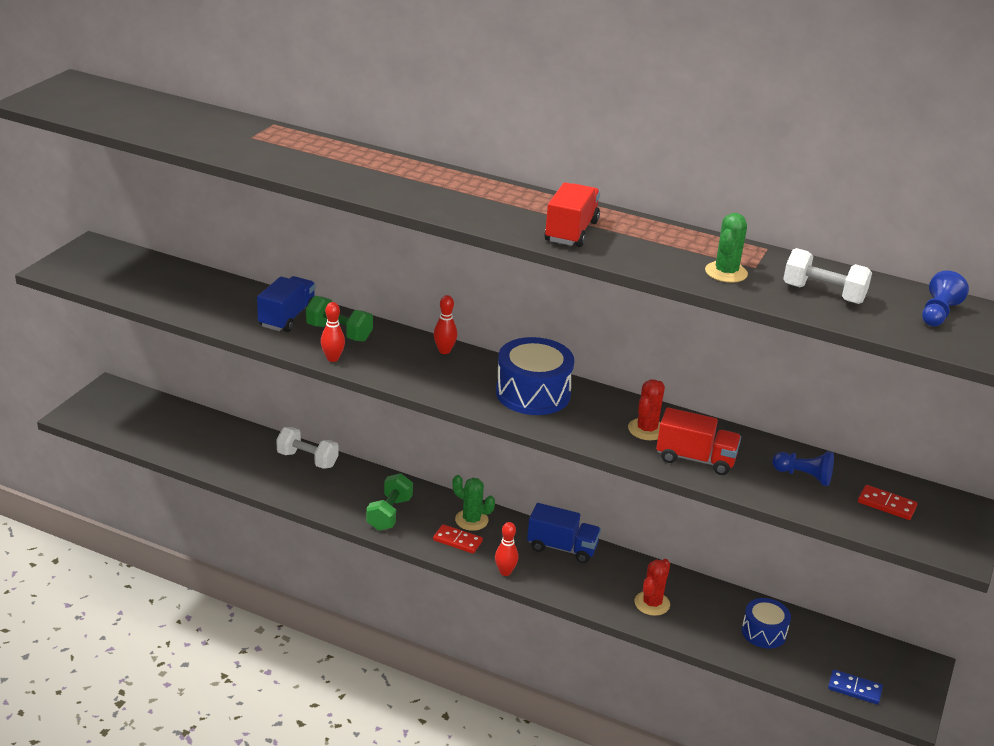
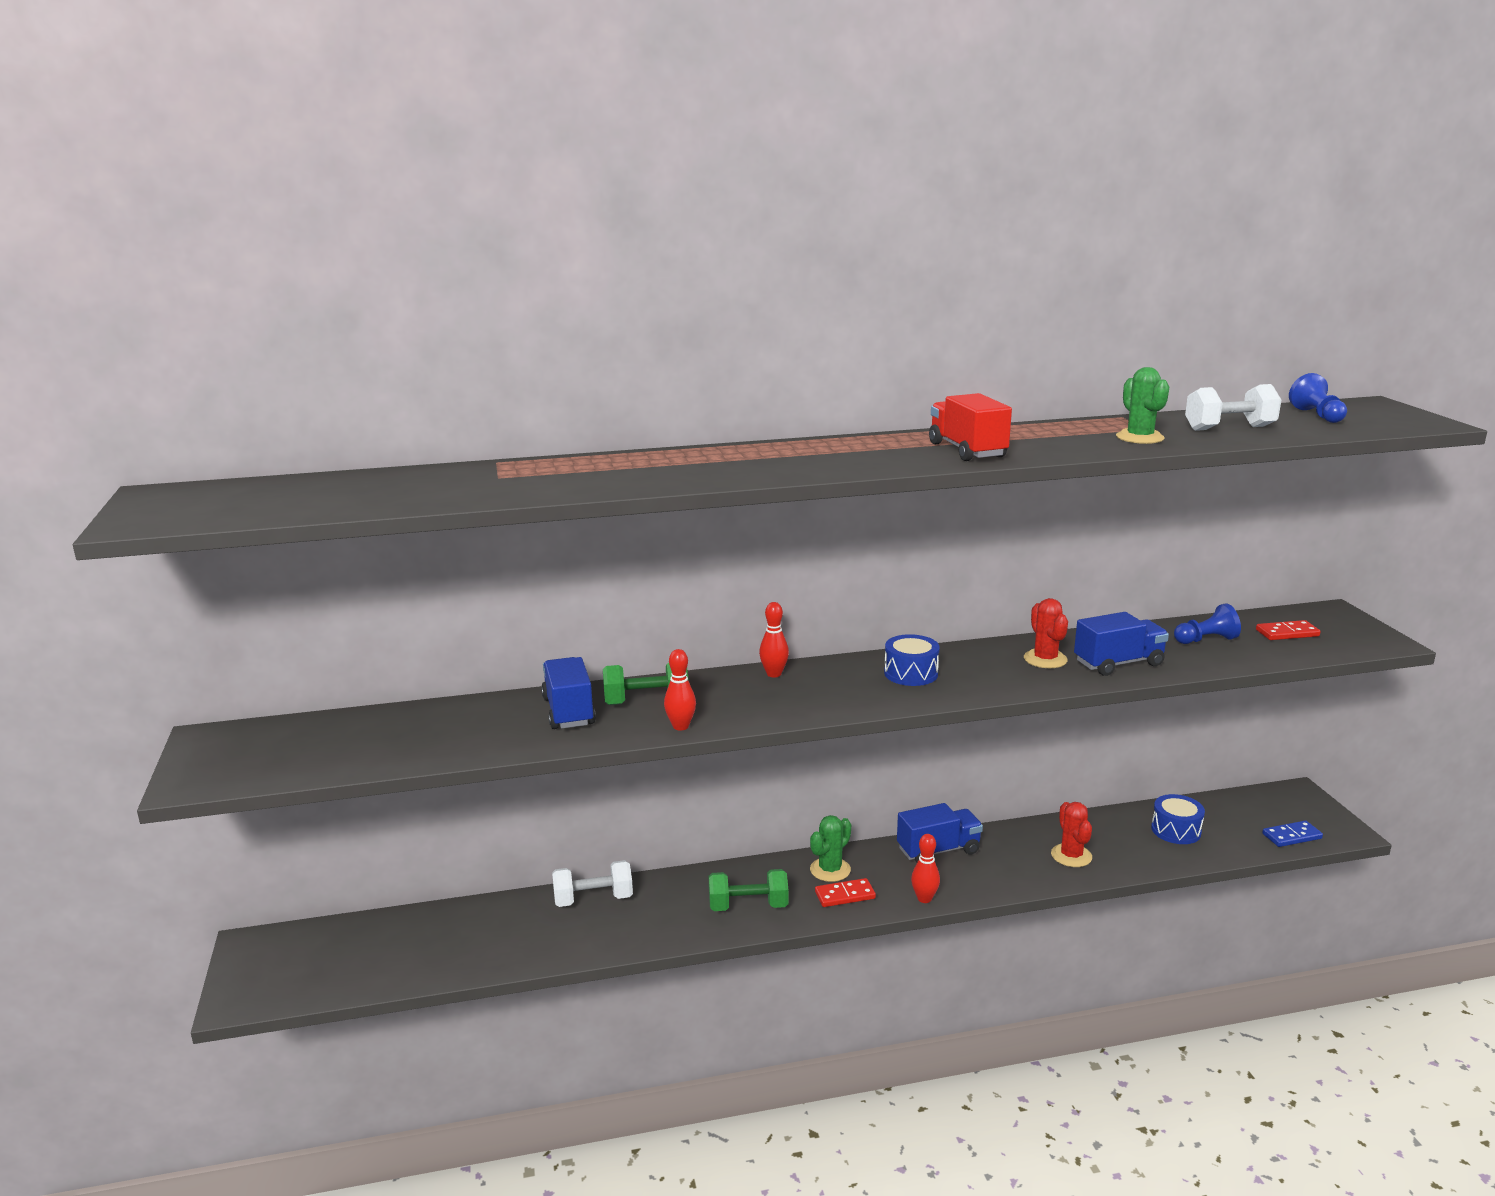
camera: 35 degrees left, 10 degrees down
green dumbbell [366,473,413,531] -> green dumbbell turned 75 degrees counterclockwise [709,869,789,911]
green cactus [452,475,495,531] -> green cactus turned 45 degrees counterclockwise [810,815,851,882]
blue drum [496,337,574,415] -> blue drum [884,634,940,686], size x0.60
red truck [656,407,741,475] -> blue truck [1074,612,1169,676]

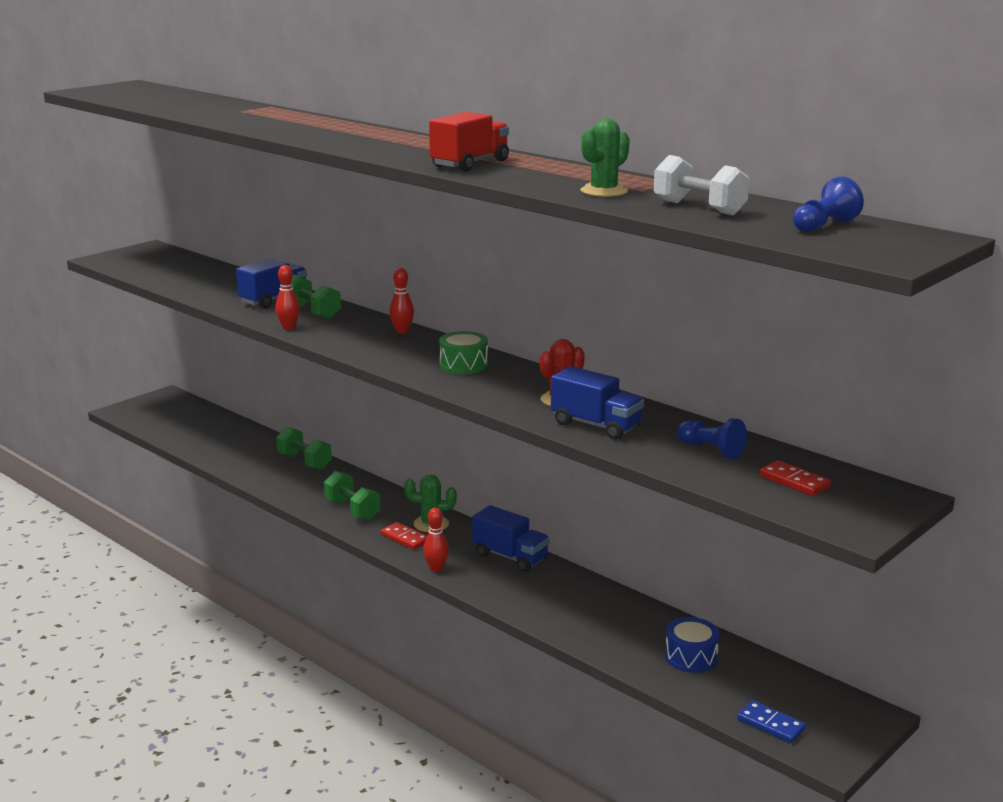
camera: 55 degrees right, 0 degrees up
white dumbbell [552,860,633,907] -> green dumbbell [276,427,332,470]
blue drum [884,634,940,686] -> green drum [439,331,488,374]
red cactus [1051,802,1092,867] -> none

